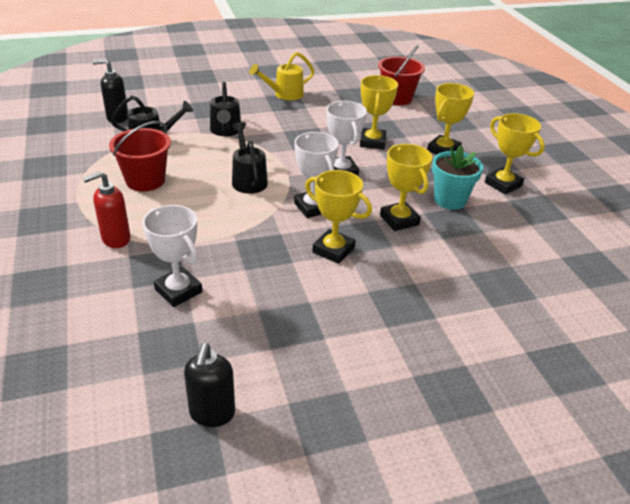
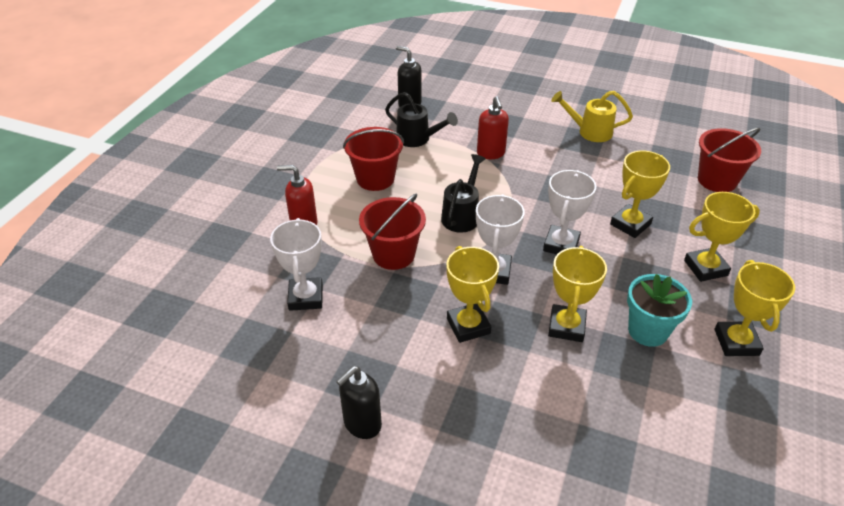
camera: 40 degrees right, 5 degrees up
black soap dispenser [184,343,235,427] -> black soap dispenser moved to [336,366,382,439]
black watering can [210,81,241,136] -> red soap dispenser [477,96,509,159]
none -> red bucket [359,194,426,270]

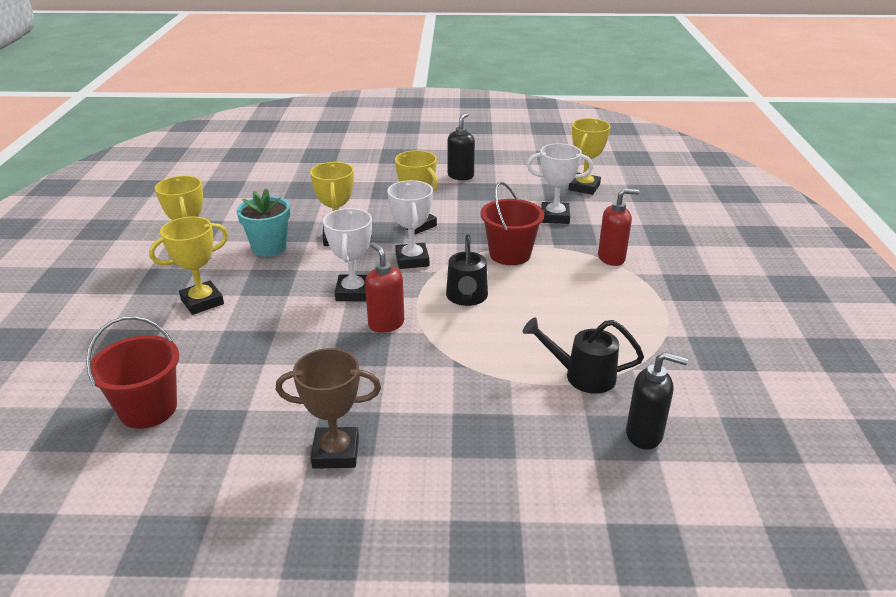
camera: 160 degrees right, 10 degrees down
white trophy [270,218,323,311] -> white trophy turned 60 degrees counterclockwise [527,143,593,224]
red bucket [343,127,404,191] -> none
red soap dispenser [477,96,509,159] -> red soap dispenser moved to [365,242,404,333]
yellow watering can [551,91,633,142] -> brown trophy [276,348,381,469]
yellow trophy [610,151,670,238] -> yellow trophy moved to [568,118,611,195]

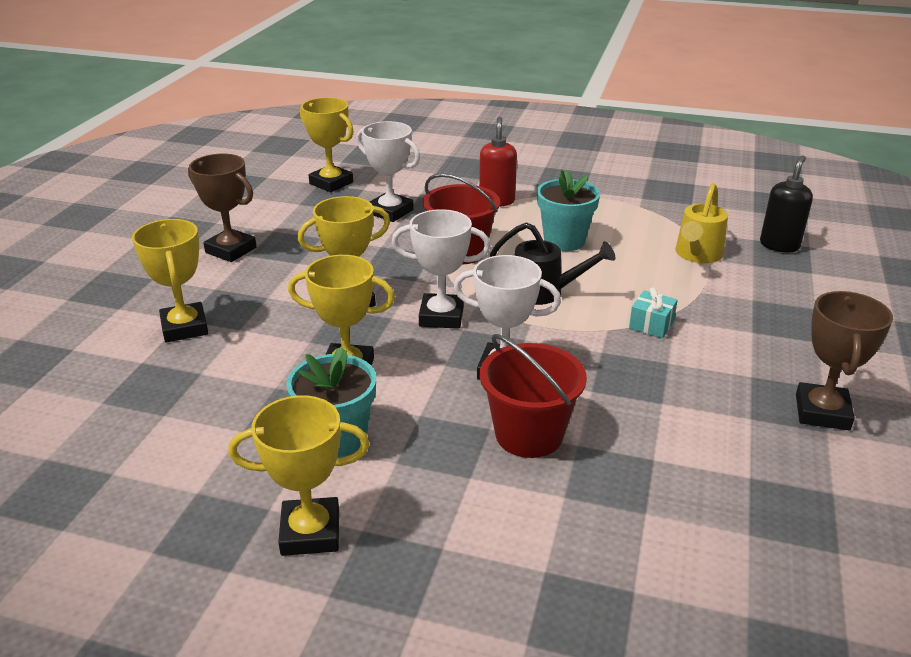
camera: 75 degrees left, 0 degrees up
red bucket [86,316,179,429] -> red bucket moved to [480,334,587,458]
yellow trophy [149,216,228,315] -> yellow trophy moved to [132,219,208,343]
red soap dispenser [365,242,404,333] -> none
black soap dispenser [448,113,475,180] -> brown trophy [188,154,257,262]
black watering can [522,318,644,394] -> yellow watering can [675,183,728,263]
white trophy [527,143,593,224] -> white trophy turned 75 degrees counterclockwise [356,121,420,222]
none -> turquoise flower pot [537,170,600,251]
none -> turquoise gift [629,287,678,338]

